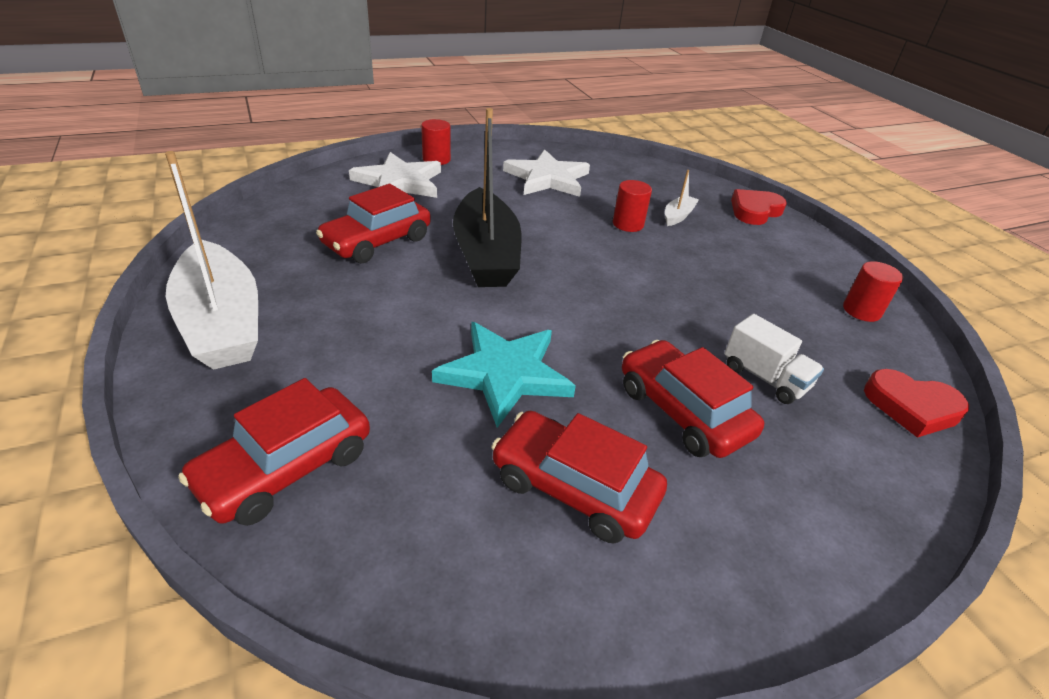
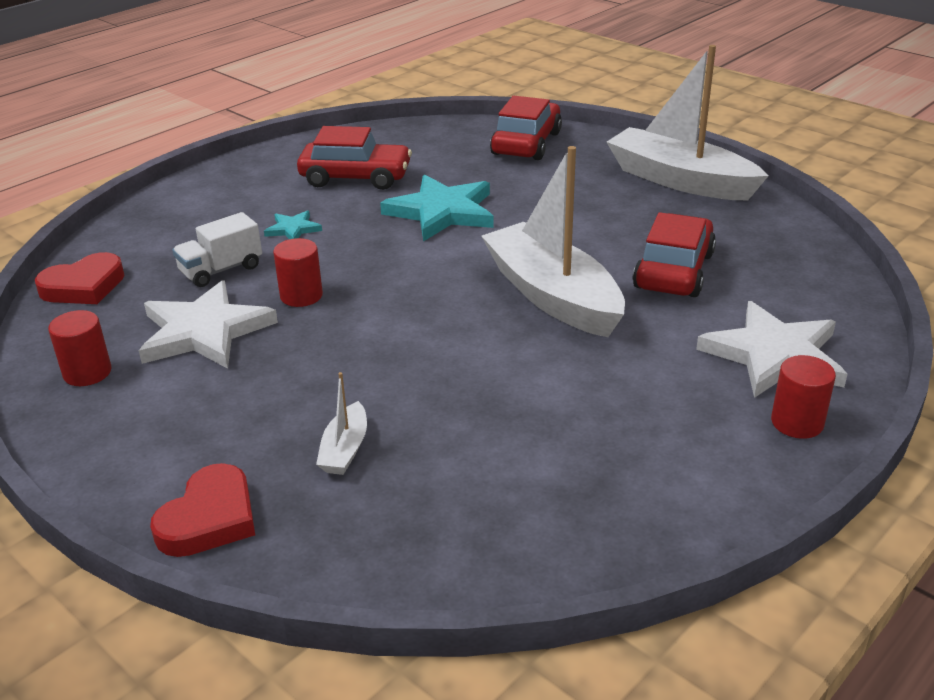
camera: 160 degrees right, 5 degrees down
black boat [453,108,521,287] -> white boat [481,146,625,337]
white star [503,149,590,197] -> white star moved to [139,280,278,369]
red cylinder [613,180,652,232] -> red cylinder moved to [273,238,323,307]
red car [622,340,764,458] -> turquoise star [264,210,322,239]
white truck [725,314,824,404] -> white truck turned 60 degrees counterclockwise [172,212,262,287]
red heart [864,369,969,438] -> red heart turned 150 degrees clockwise [35,252,124,304]

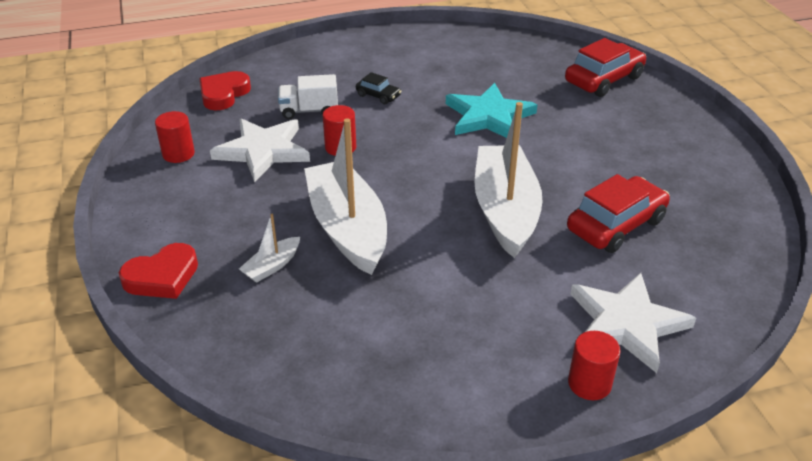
camera: 30 degrees right, 5 degrees up
red heart [35,252,124,304] -> red heart turned 120 degrees clockwise [199,71,251,110]
turquoise star [264,210,322,239] -> black car [356,72,401,104]
red car [297,126,412,190] -> none
white boat [607,45,768,200] -> white boat moved to [304,118,387,275]

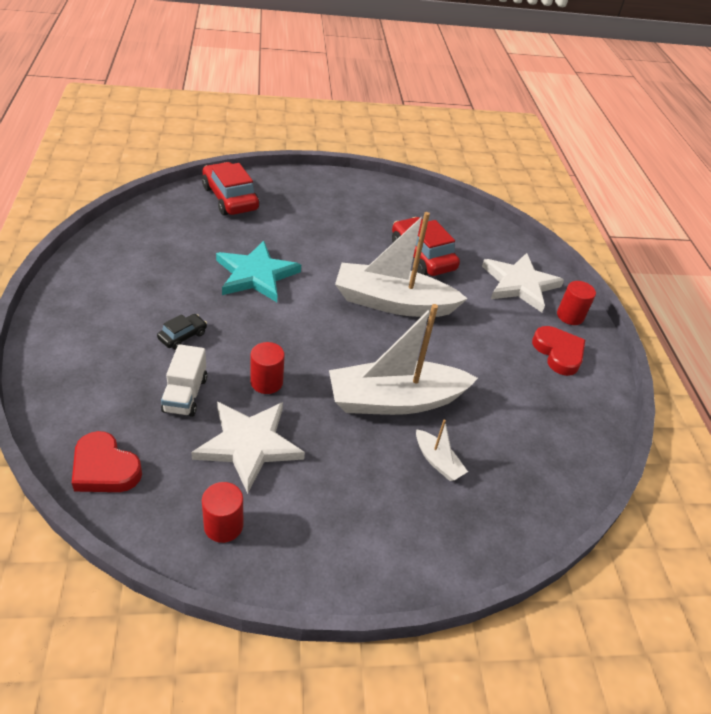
camera: 85 degrees left, 5 degrees up
red heart [119,243,198,299] -> red heart moved to [532,326,585,376]

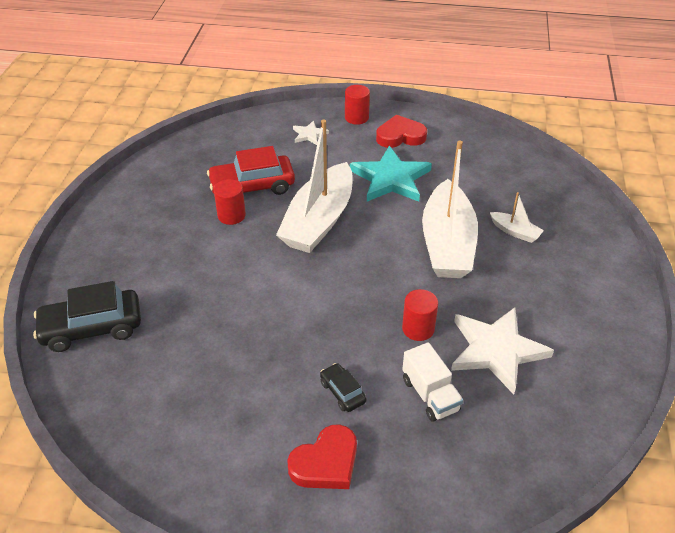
camera: 70 degrees left, 0 degrees up
red heart [72,431,142,492] -> red heart moved to [287,424,357,489]
white truck [161,344,207,417] -> white truck turned 45 degrees clockwise [402,342,463,422]
red car [202,162,259,216] -> black car [33,281,141,352]
red cylinder [202,482,243,543] -> red cylinder moved to [214,179,246,225]
turquoise star [216,241,301,302] -> turquoise star moved to [350,146,432,202]
white boat [416,419,468,481] -> white boat turned 60 degrees clockwise [490,192,544,243]
white star [482,253,564,312] -> white star [293,121,329,145], size x0.48

